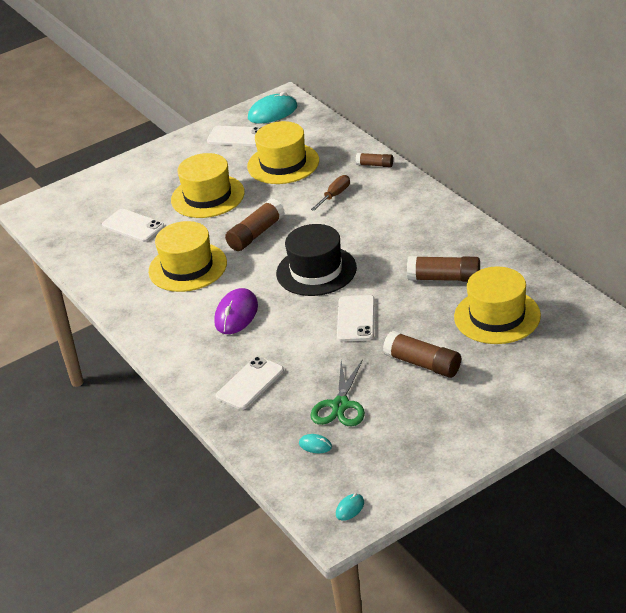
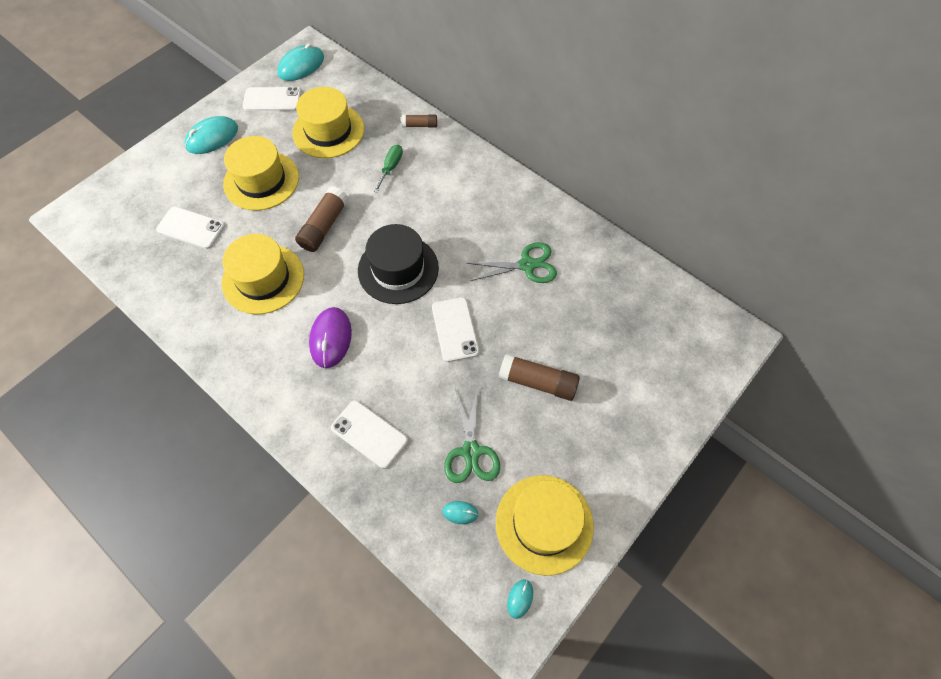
camera: 20 degrees left, 25 degrees up
white phone [216,357,284,410] -> white phone turned 75 degrees counterclockwise [331,400,408,469]
brown screwdriver [311,175,350,211] -> green screwdriver [373,145,403,193]
brown glue stick [407,256,480,282] -> green scissors [466,242,557,283]
yellow hat [454,266,541,344] -> yellow hat moved to [496,475,594,576]
none -> turquoise mouse [184,116,238,154]

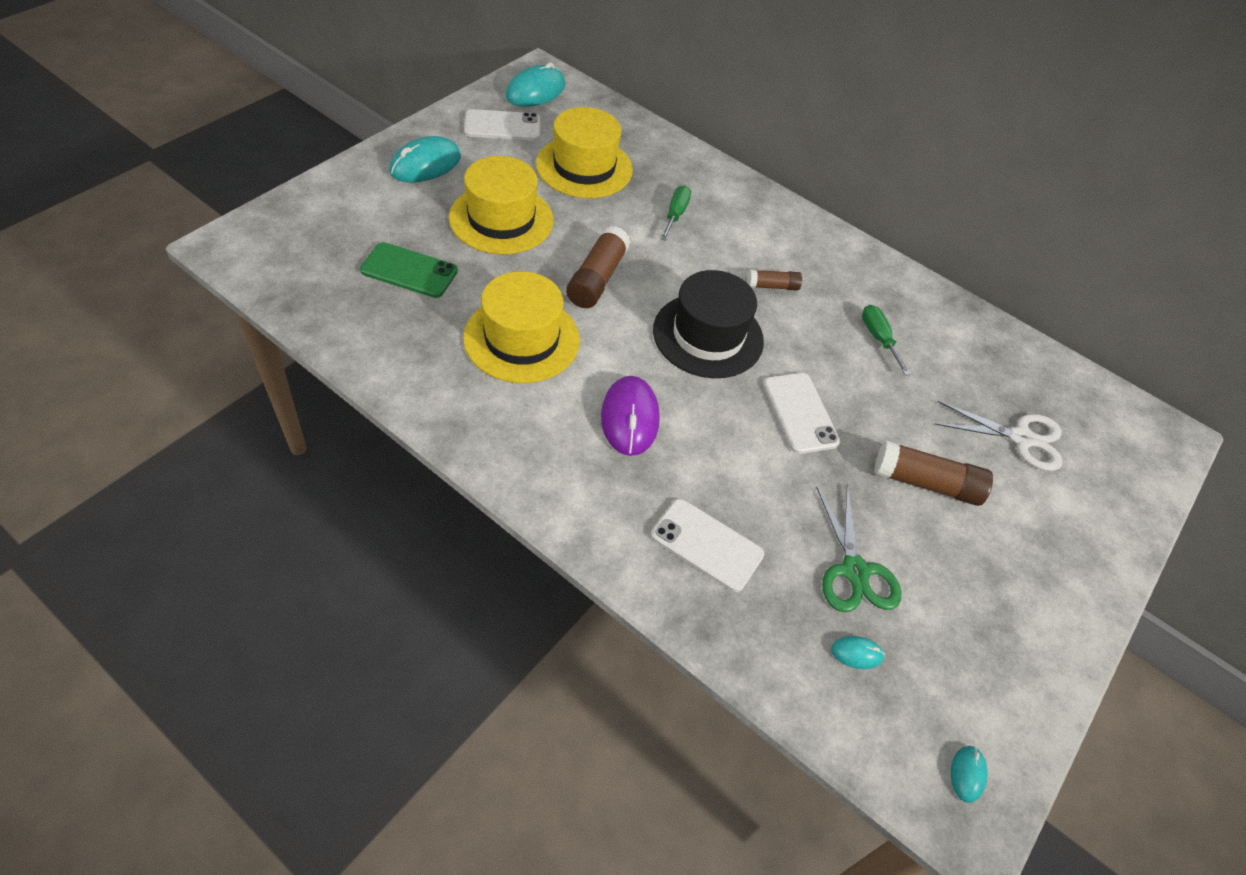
camera: 10 degrees left, 10 degrees down
white phone [156,207,225,249] -> green phone [360,242,458,298]
brown glue stick [401,115,437,128] -> brown glue stick moved to [747,269,802,291]
green scissors [466,242,557,283] -> green screwdriver [862,305,911,376]
yellow hat [496,475,594,576] -> none
none -> white scissors [935,401,1062,471]

